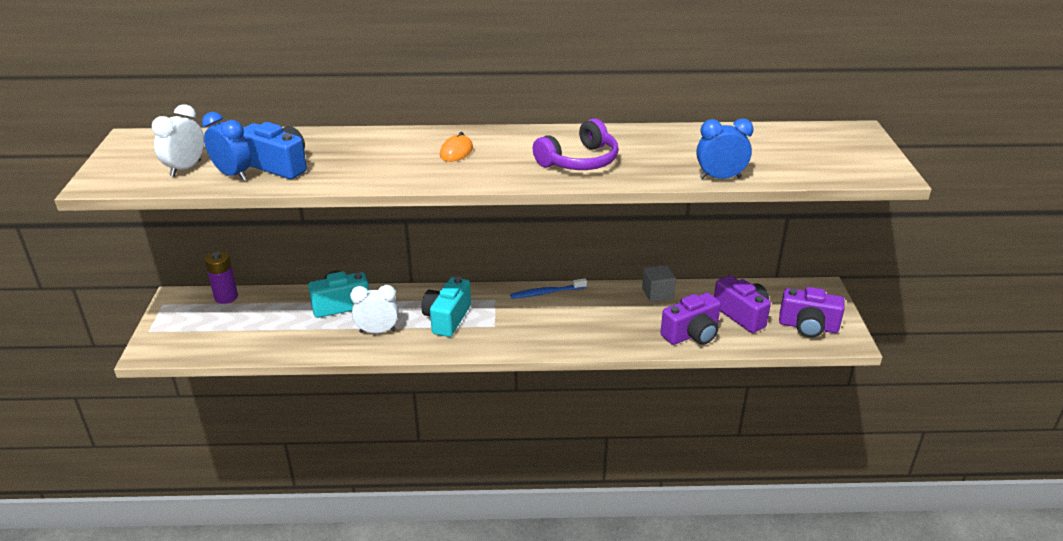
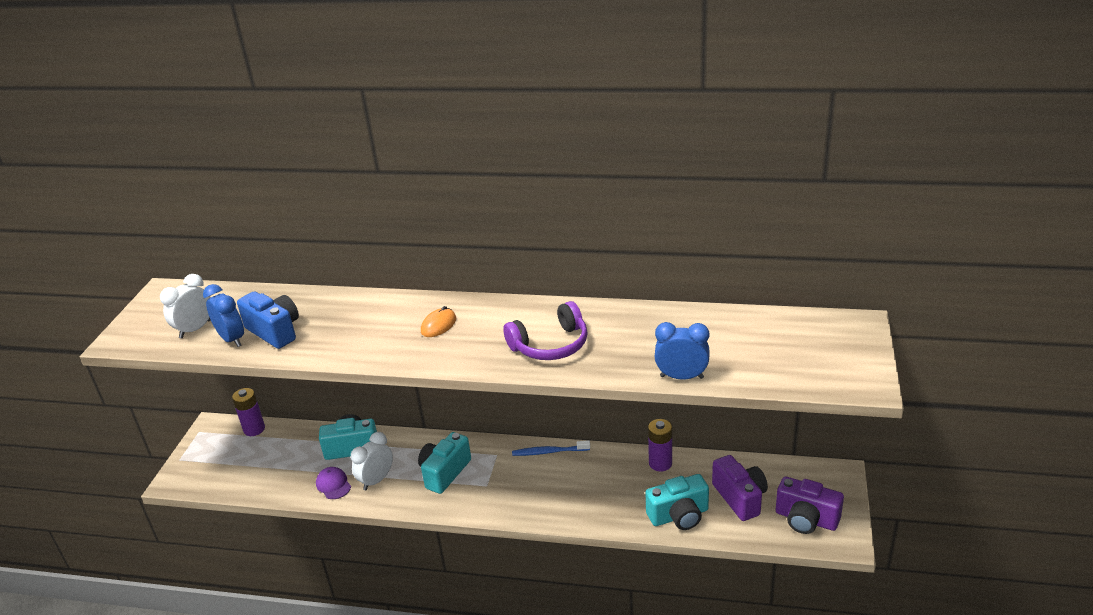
camera: 15 degrees right, 0 degrees up
white clock [350,285,398,333] -> white clock turned 60 degrees counterclockwise [351,432,393,490]
grey cube [642,265,676,302] -> purple battery [648,419,672,472]
purple camera [660,293,721,345] -> turquoise camera [646,474,709,530]
none -> purple cap [316,467,351,499]

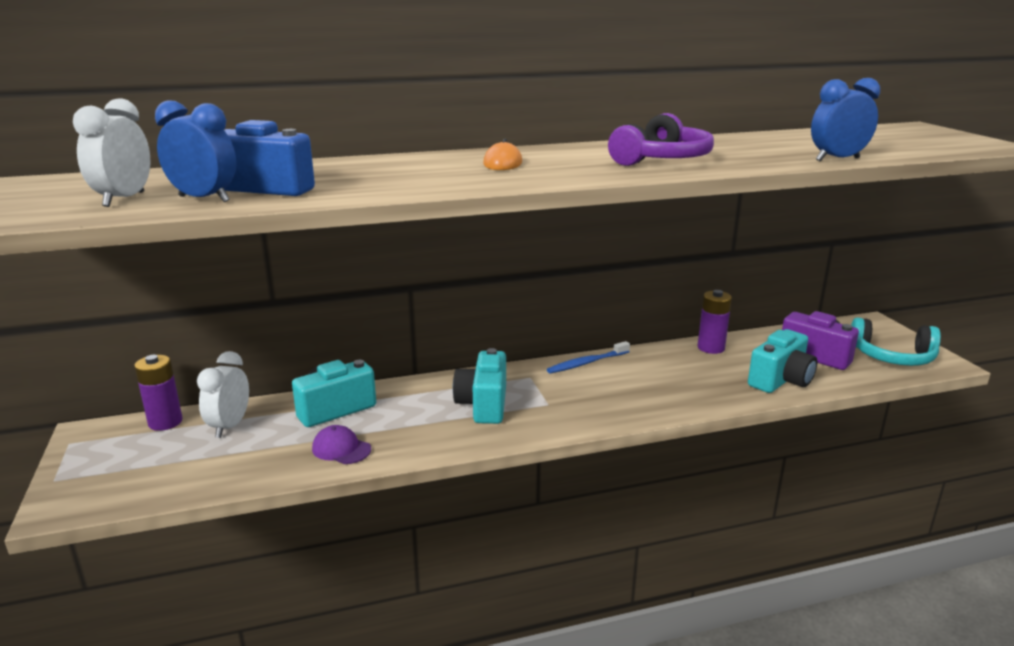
camera: 30 degrees left, 10 degrees down
white clock [351,432,393,490] -> white clock moved to [197,351,249,438]
purple camera [776,476,844,534] -> turquoise headphones [851,317,941,366]

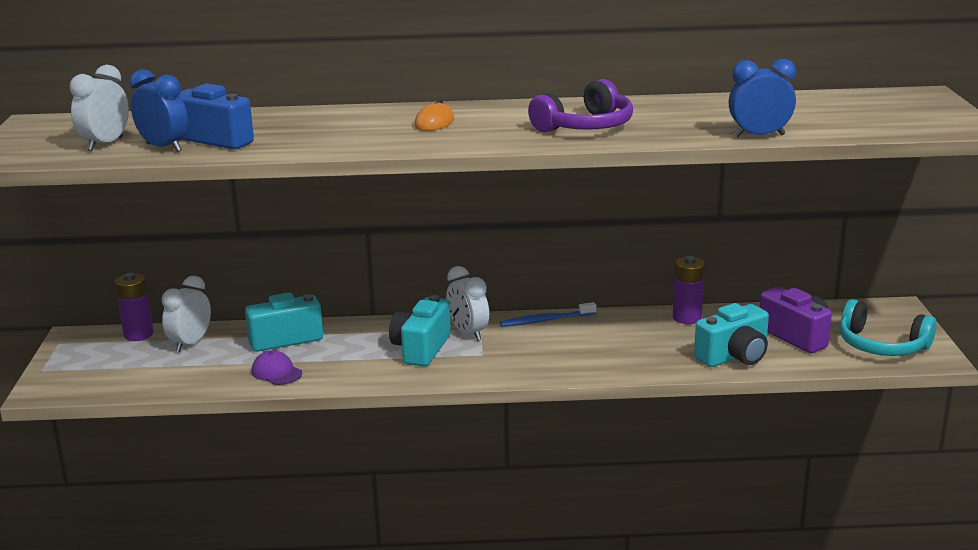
camera: 15 degrees right, 0 degrees up
none -> white clock [446,266,489,341]

